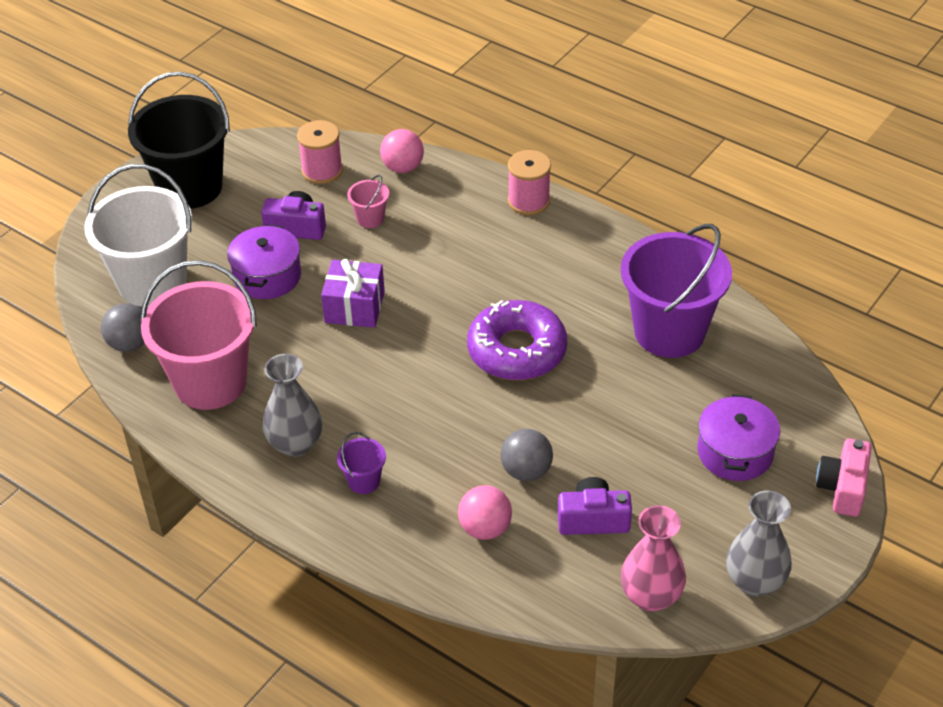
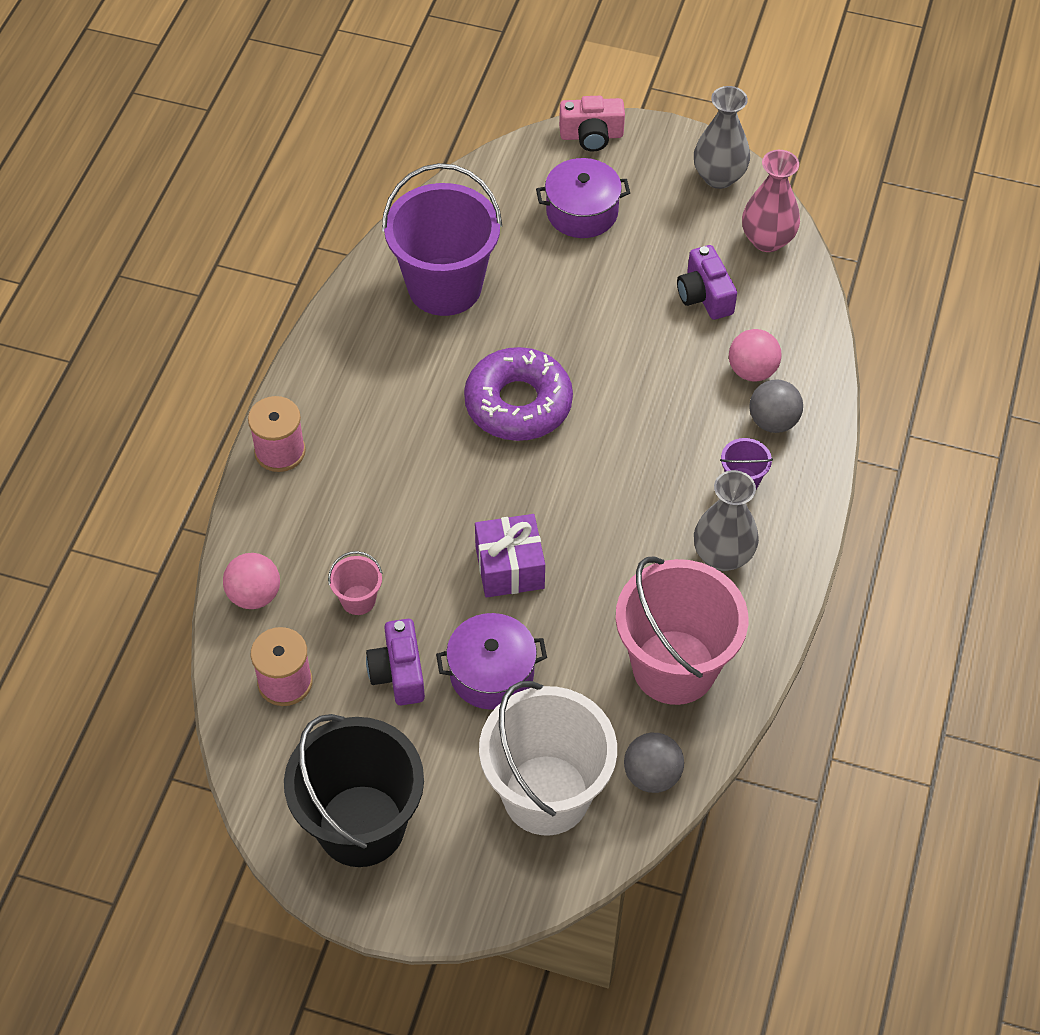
camera: 110 degrees left, 10 degrees up
grey ball [500,429,553,481] -> grey ball moved to [750,379,803,433]

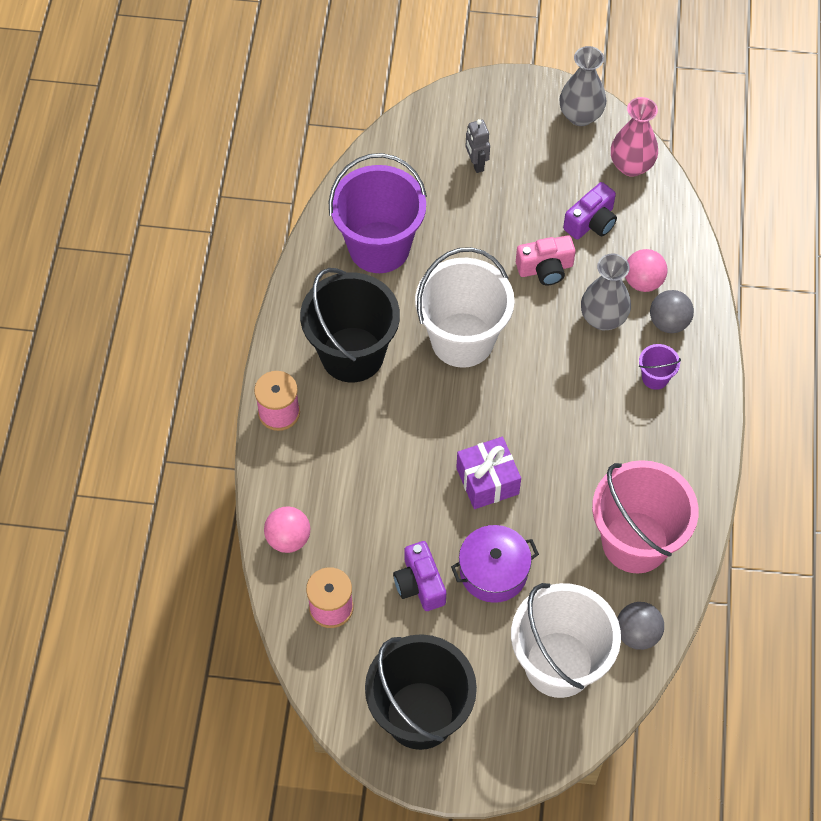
camera: 10 degrees left, 5 degrees up
pink bucket [328,551,383,615] -> none
purple donut [464,347,573,441] -> white bucket [415,247,515,368]
purple pot [536,158,630,238] -> grey robot [466,119,490,173]
pink camera [559,96,625,152] -> pink camera moved to [516,235,576,285]
purple camera [677,245,737,320] -> purple camera turned 105 degrees counterclockwise [563,182,617,240]
grey vase [694,470,759,571] -> grey vase moved to [581,254,631,331]
none -> black bucket [300,268,400,383]

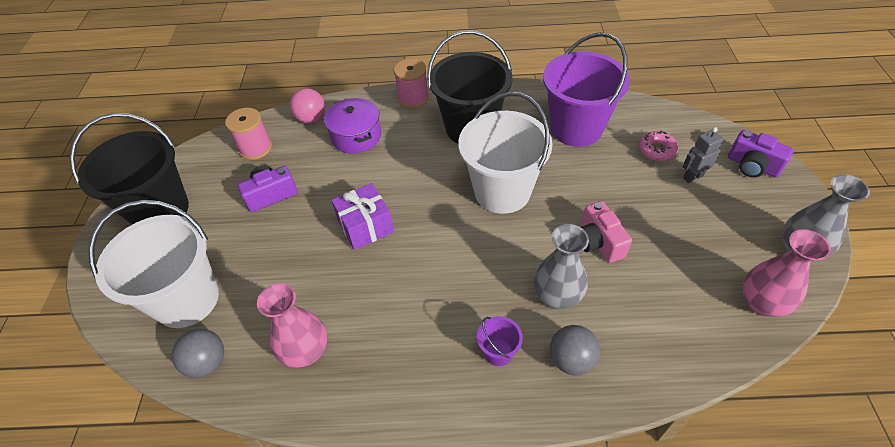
camera: 85 degrees right, 10 degrees down
purple pot [451,525,539,603] -> purple pot moved to [324,98,381,154]
purple camera [563,182,617,240] -> purple camera moved to [728,130,794,178]
pink bucket [592,460,699,573] -> pink vase [257,283,327,368]
pink ball [625,249,668,292] -> none
none -> pink donut [639,131,679,161]

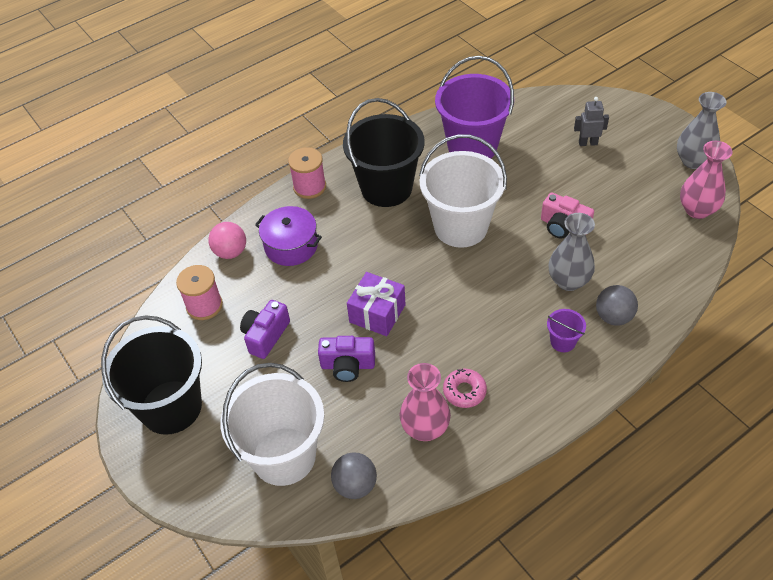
camera: 35 degrees left, 0 degrees up
pink donut [639,131,679,161] -> pink donut moved to [443,369,487,408]
grey robot [682,127,723,183] -> grey robot turned 60 degrees clockwise [574,97,609,146]
purple camera [728,130,794,178] -> purple camera moved to [318,336,375,382]

